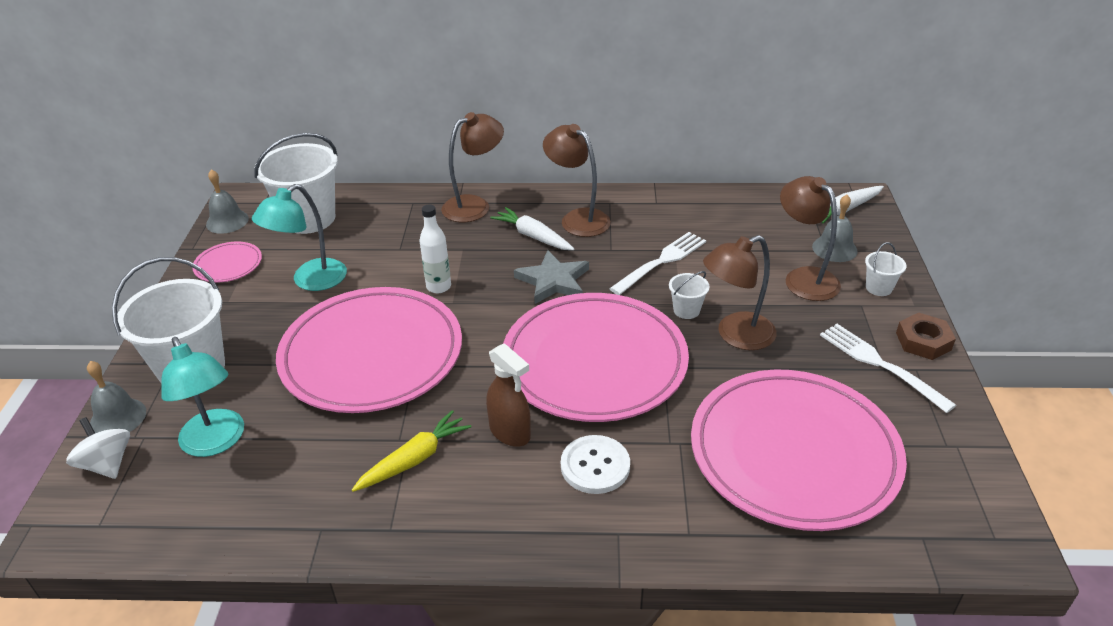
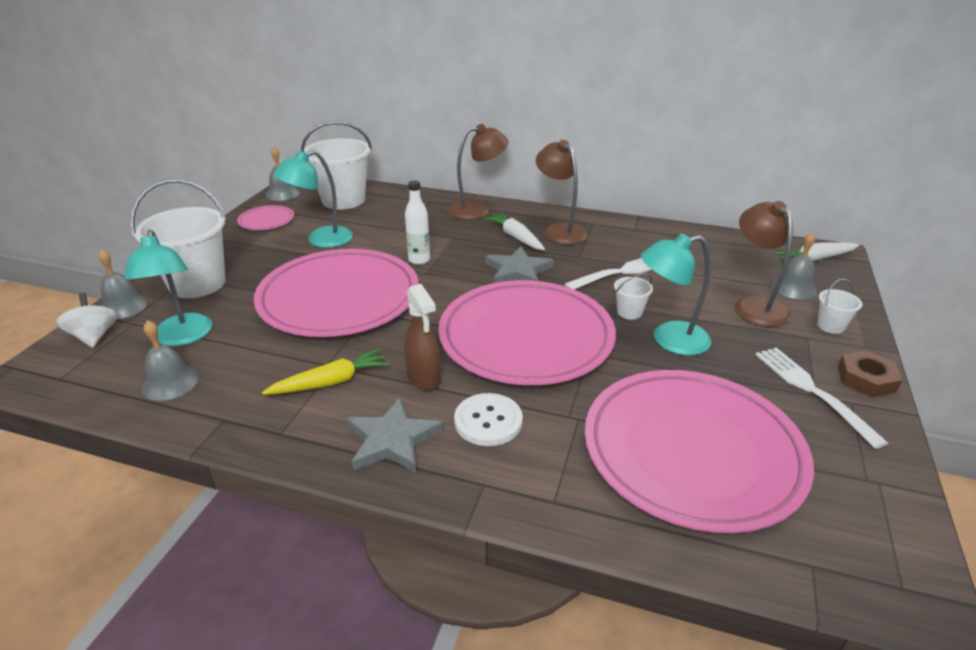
camera: 15 degrees right, 5 degrees down
brown lamp [703,235,777,350] -> turquoise lamp [641,234,711,355]
none -> grey bell [142,320,198,401]
none -> grey star [346,397,443,473]

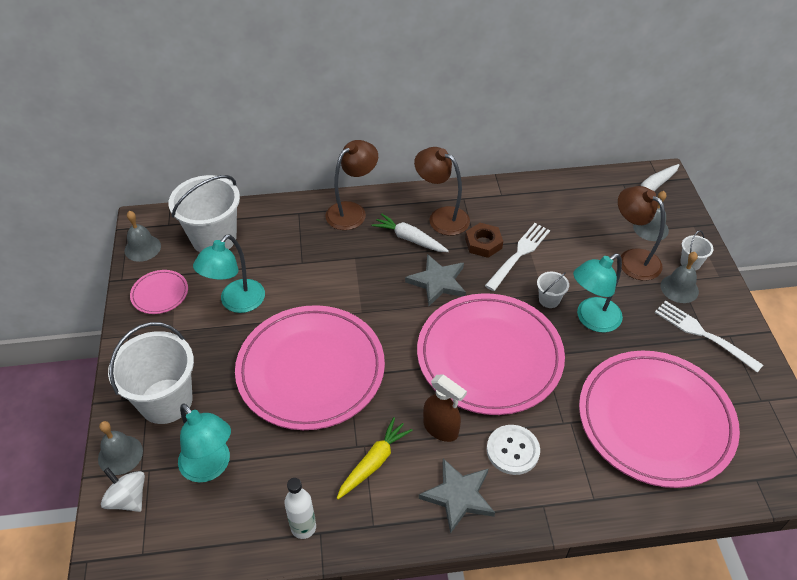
camera: 25 degrees left, 15 degrees up
grey bell [142,320,198,401] -> grey bell moved to [661,252,699,303]
white bottle [405,181,430,265] -> white bottle moved to [284,478,316,539]
brown nut [838,350,902,397] -> brown nut moved to [465,223,503,258]

